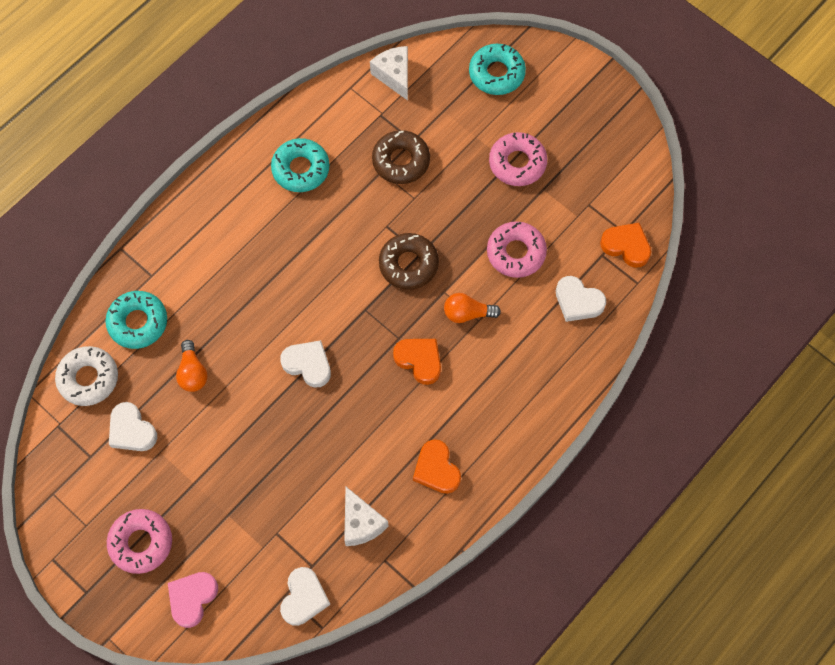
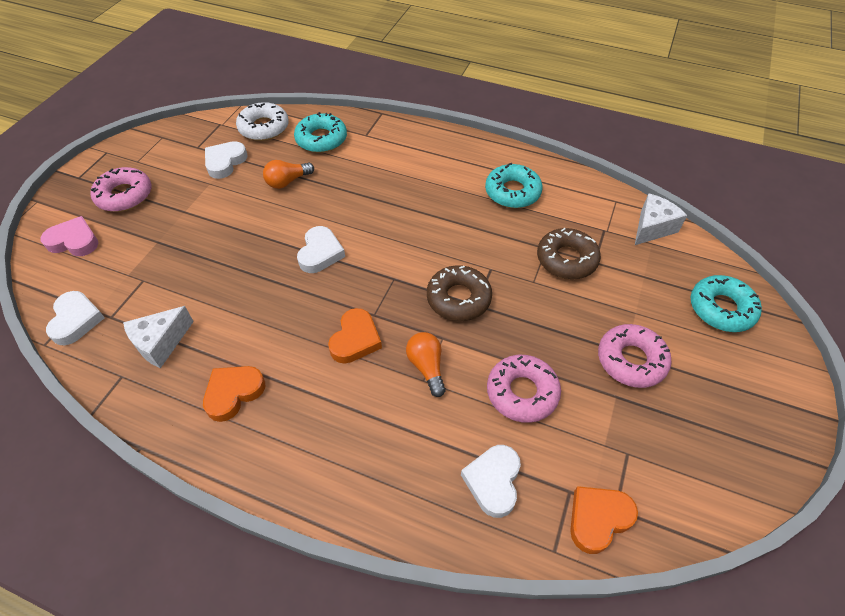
camera: 70 degrees right, 15 degrees down
white heart [280,567,330,626] -> white heart turned 90 degrees counterclockwise [46,291,105,345]
orange heart [600,223,651,268] -> orange heart turned 135 degrees counterclockwise [570,486,638,554]

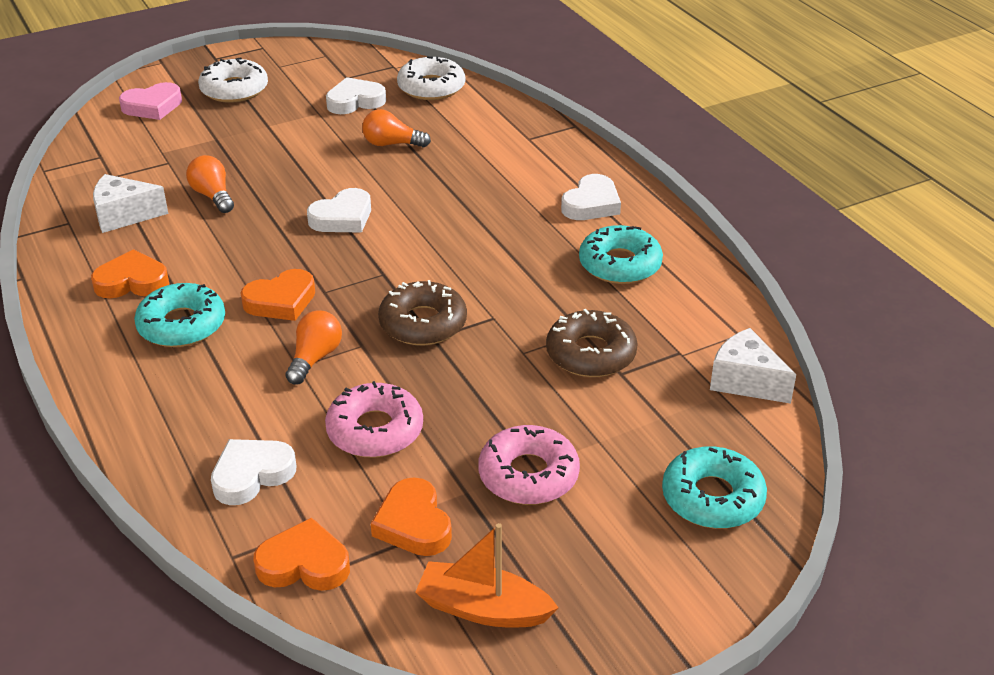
camera: 40 degrees right, 15 degrees down
pink heart [40,216,98,256] -> pink heart turned 105 degrees clockwise [119,82,182,120]
white heart [46,291,105,345] -> white heart moved to [561,174,621,220]
pink donut [90,167,151,212] -> white donut [198,57,268,103]
turquoise donut [294,112,347,153] -> turquoise donut moved to [134,283,225,347]
white cheese [635,193,687,245] -> white cheese turned 135 degrees counterclockwise [710,328,796,404]
none -> orange light bulb [186,155,234,213]
none -> orange heart [371,477,452,556]
none -> orange boat [415,523,559,627]

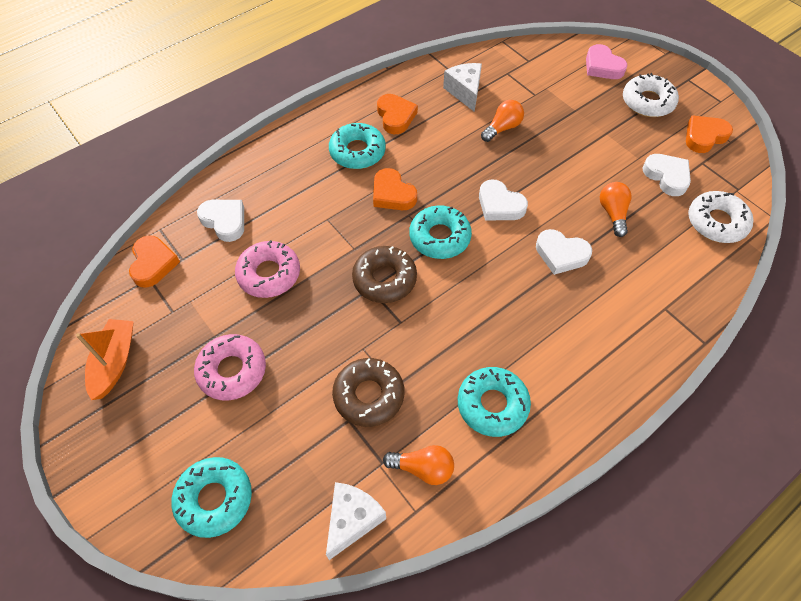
camera: 80 degrees right, 20 degrees up
orange light bulb [285,310,342,384] -> orange light bulb moved to [383,445,454,485]
orange heart [371,477,452,556] -> orange heart moved to [686,115,733,153]
white heart [561,174,621,220] -> white heart moved to [536,229,592,275]
none -> turquoise donut [409,206,472,259]

